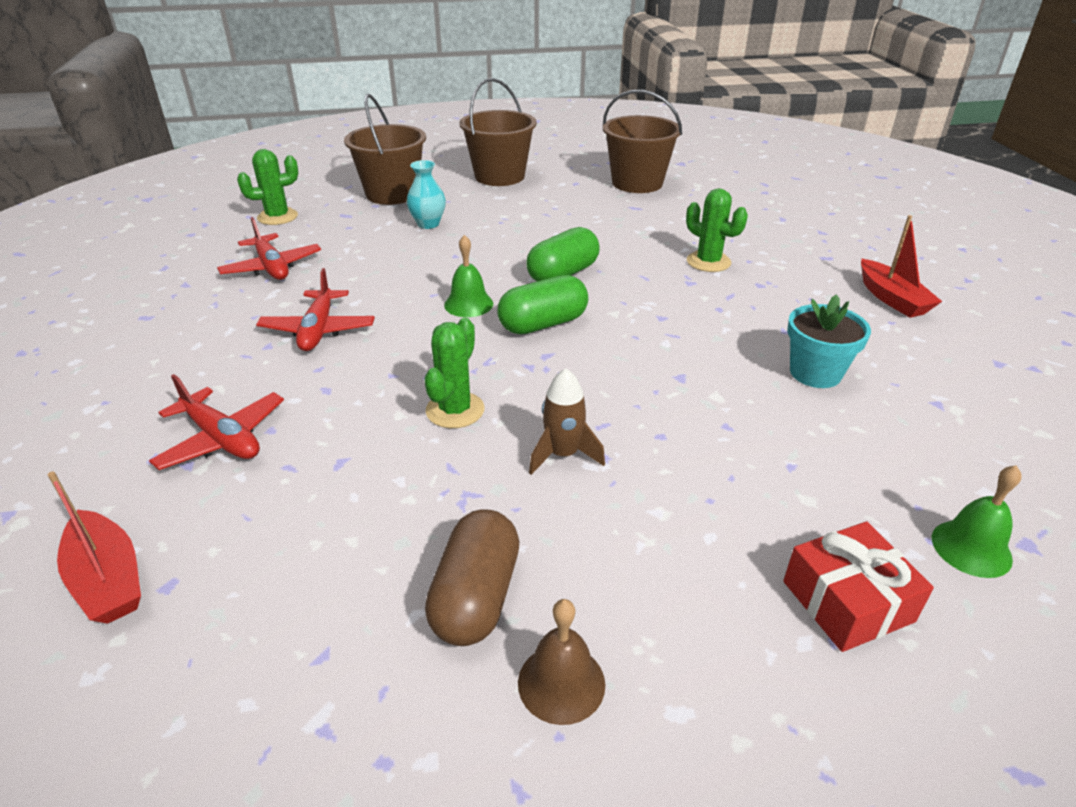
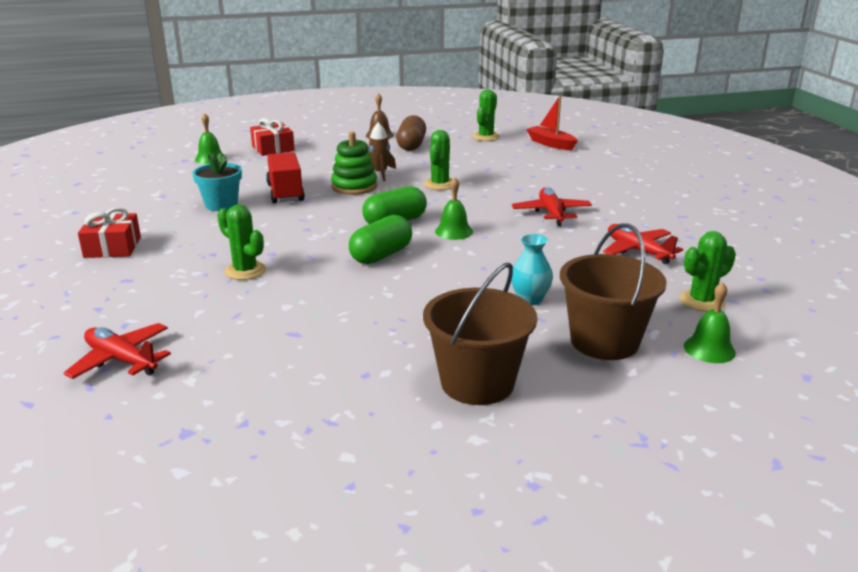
camera: 175 degrees right, 10 degrees down
red plane [149,374,284,470] -> red plane moved to [64,323,171,379]
brown bucket [603,90,682,193] -> none
red boat [861,215,942,318] -> red gift [78,207,141,258]
none -> red truck [266,152,305,203]
none -> green stacking toy [331,132,377,195]
none -> green cactus [472,89,500,141]
none -> green bell [684,282,736,363]

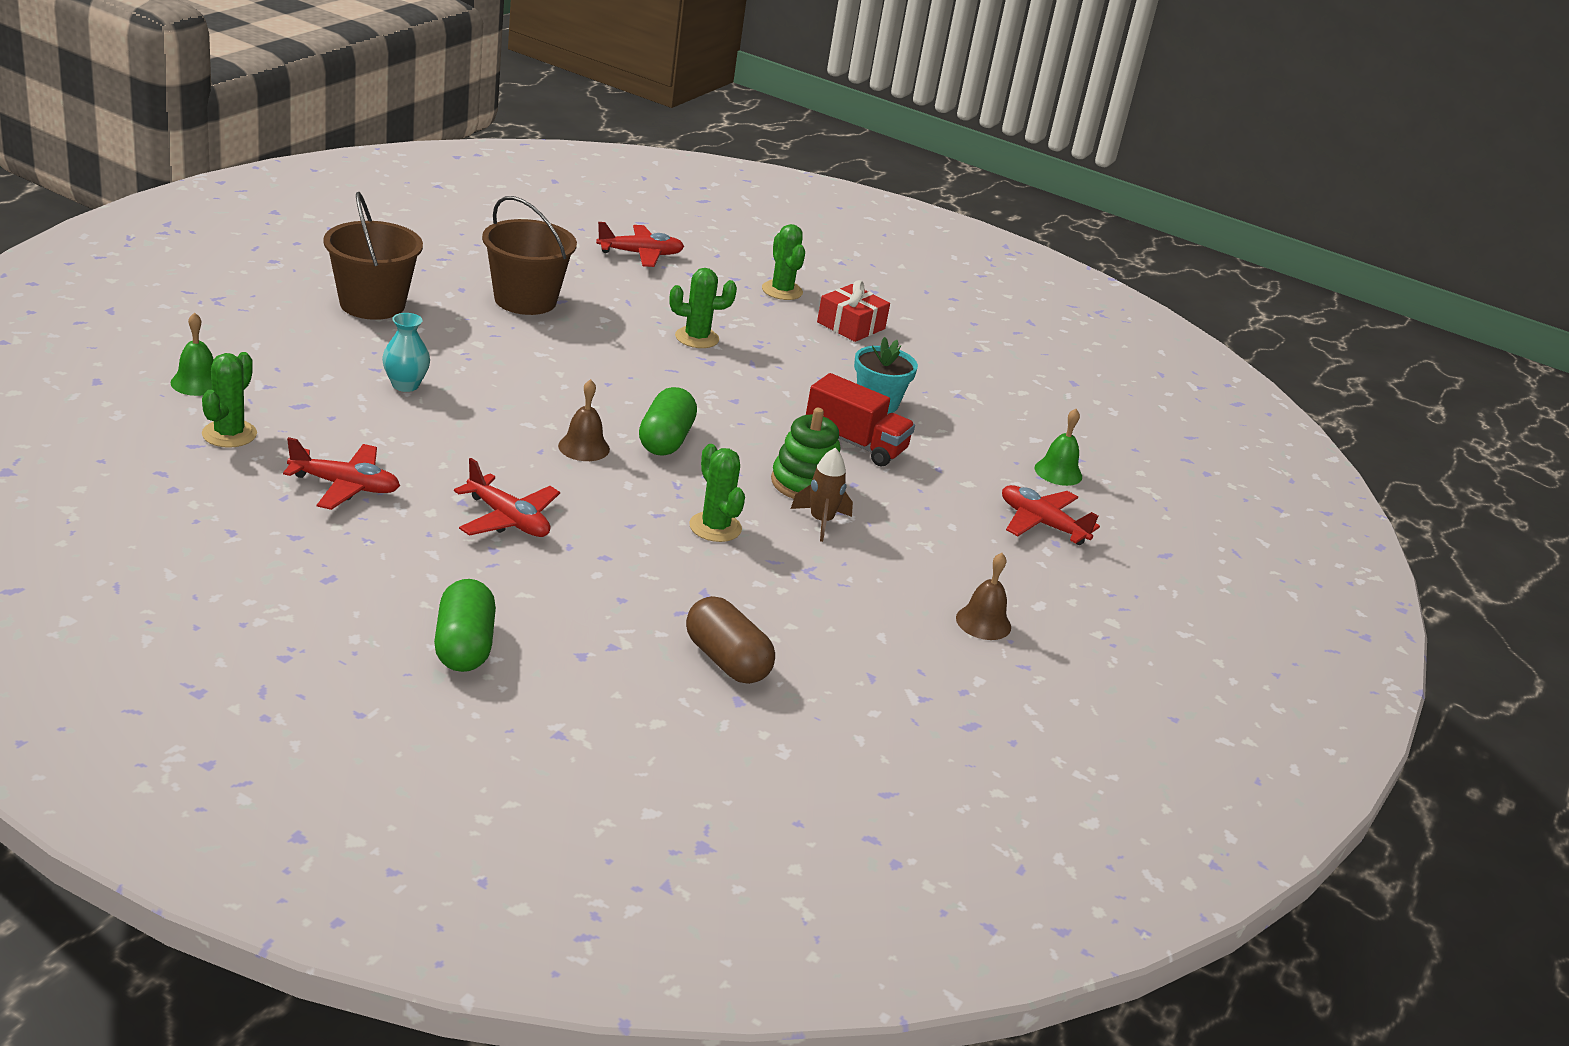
camera: 130 degrees right, 5 degrees up
red gift [250,118,295,156] -> red plane [1002,485,1100,545]
green capsule [349,215,412,264] -> green capsule moved to [434,579,496,672]
brown capsule [396,115,426,151] -> brown capsule moved to [686,596,775,684]
green bell [435,177,473,240] -> brown bell [558,379,610,461]
green cactus [472,89,500,141] -> green cactus moved to [762,224,805,300]
red boat [526,96,578,150] -> none
brown bucket [560,224,667,360] -> brown bucket moved to [482,196,577,315]

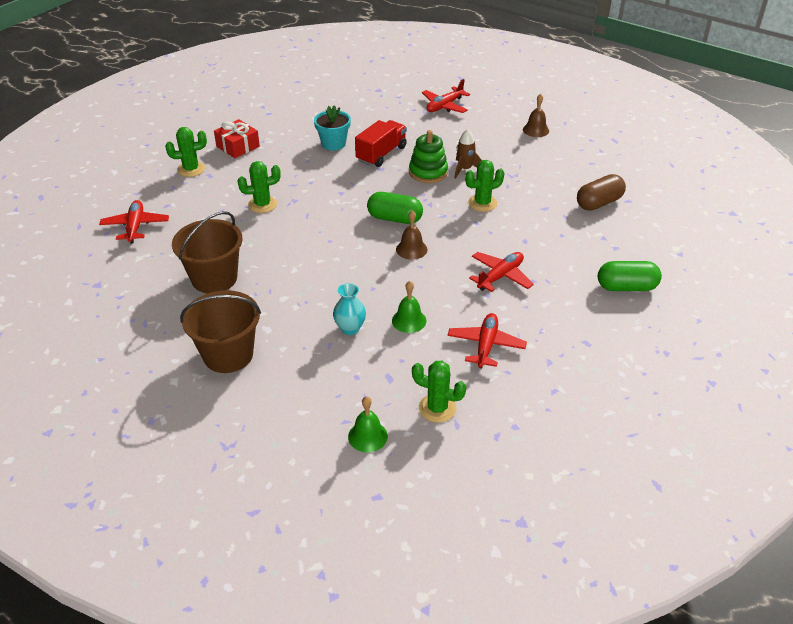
camera: 80 degrees left, 10 degrees up
green cactus [670,268,737,348] -> green cactus turned 75 degrees clockwise [238,161,281,213]
green bell [1035,409,1082,486] -> green bell moved to [392,281,426,333]

